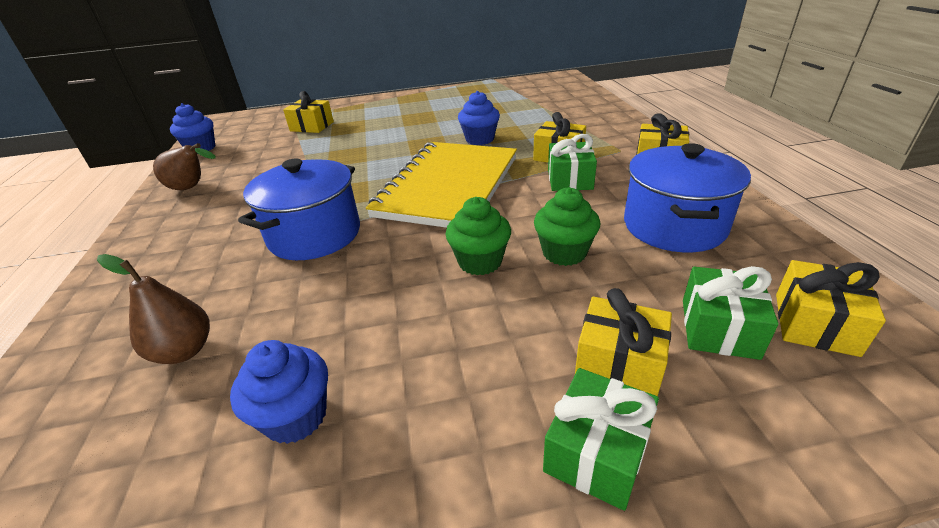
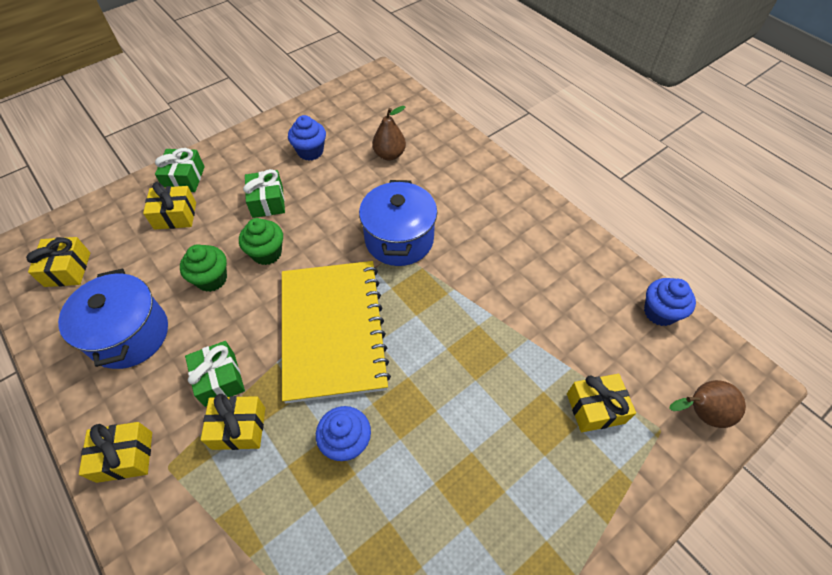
camera: 150 degrees right, 20 degrees up
brown pear [153,143,215,190] -> brown pear moved to [669,380,746,428]
green gift [683,266,778,360] -> green gift moved to [243,169,285,218]

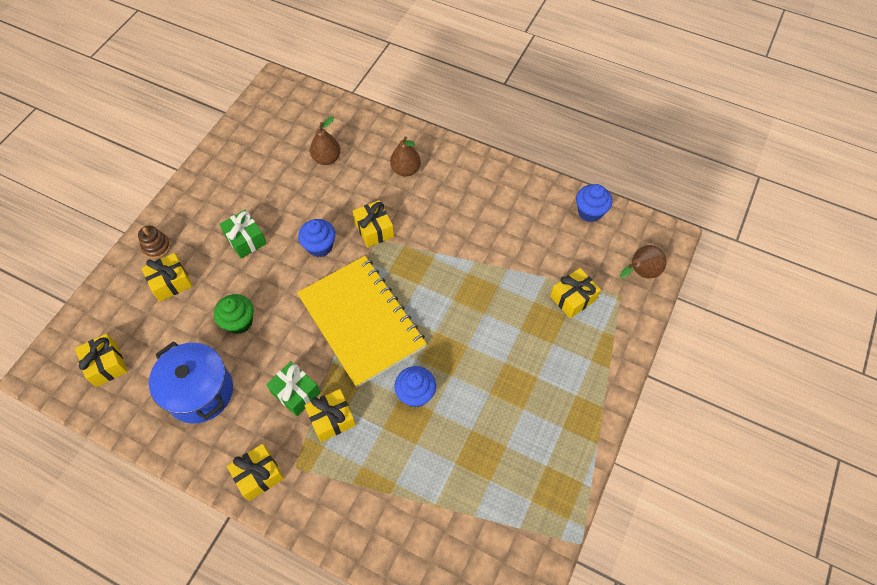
camera: 25 degrees left, 5 degrees up
green gift [155,148,205,192] -> brown stacking toy [138,225,171,259]
green cupcake [239,218,283,265] -> none
blue cupcake [288,115,326,161] -> blue cupcake moved to [298,219,336,257]
blue pot [359,180,437,266] -> yellow gift [353,200,394,248]
none -> brown pear [390,136,421,176]

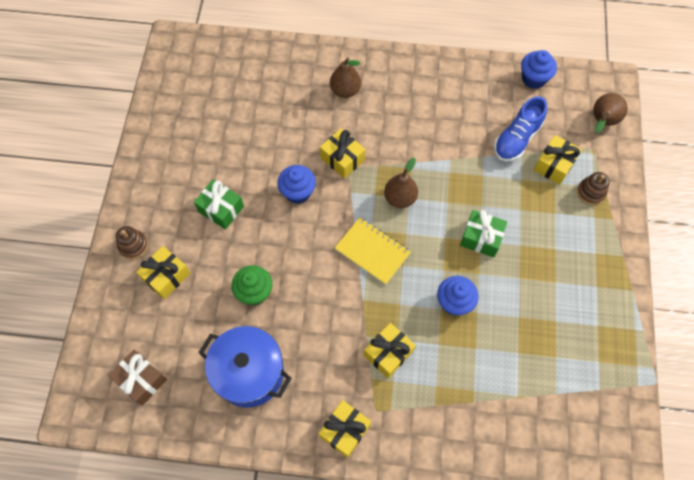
camera: 20 degrees left, 5 degrees up
yellow gift [75,334,128,387] -> brown gift [108,350,167,405]
green gift [266,361,321,416] -> green gift moved to [460,210,507,257]
yellow notebook [297,256,427,388] -> yellow notebook [335,217,411,285], size x0.53
brown pear [310,116,341,165] -> brown pear moved to [384,158,418,208]
none -> blue shoe [494,96,547,161]
none -> brown stacking toy [577,172,610,205]

